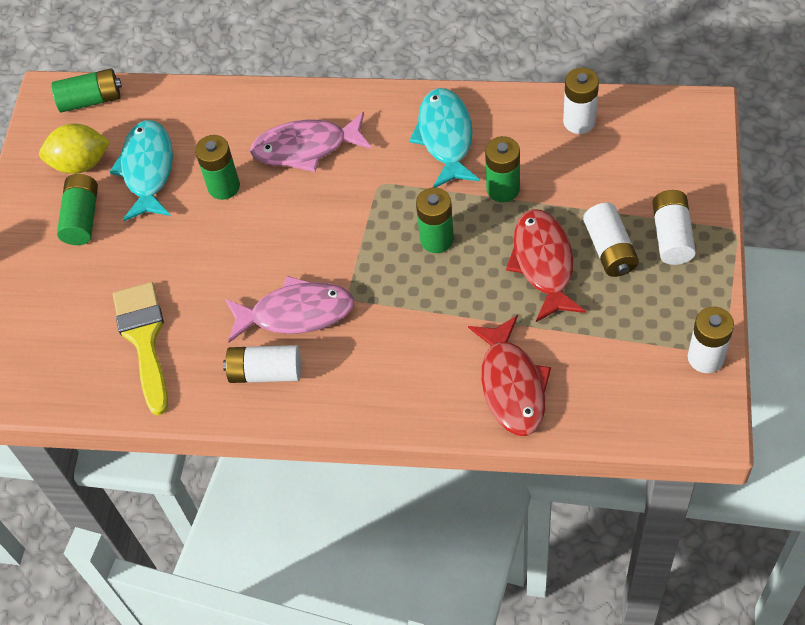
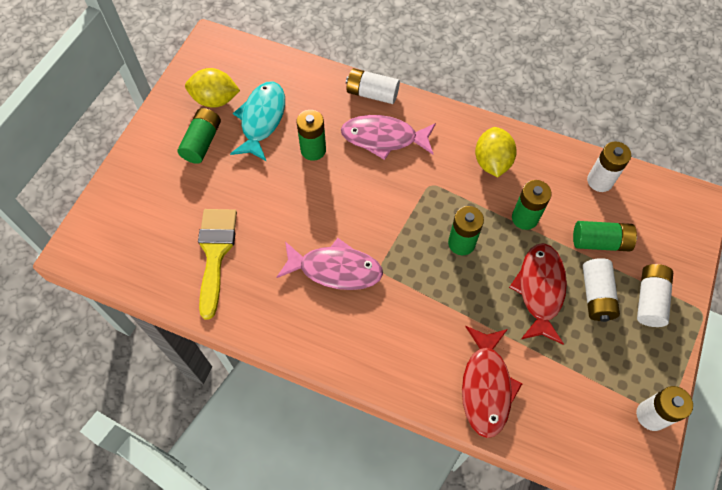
camera: 10 degrees right, 5 degrees up
green battery [51,68,122,113] -> green battery moved to [573,221,637,251]
white battery [223,345,301,383] -> white battery moved to [346,68,400,104]
turquoise fish [409,88,480,188] -> yellow lemon [475,127,517,177]

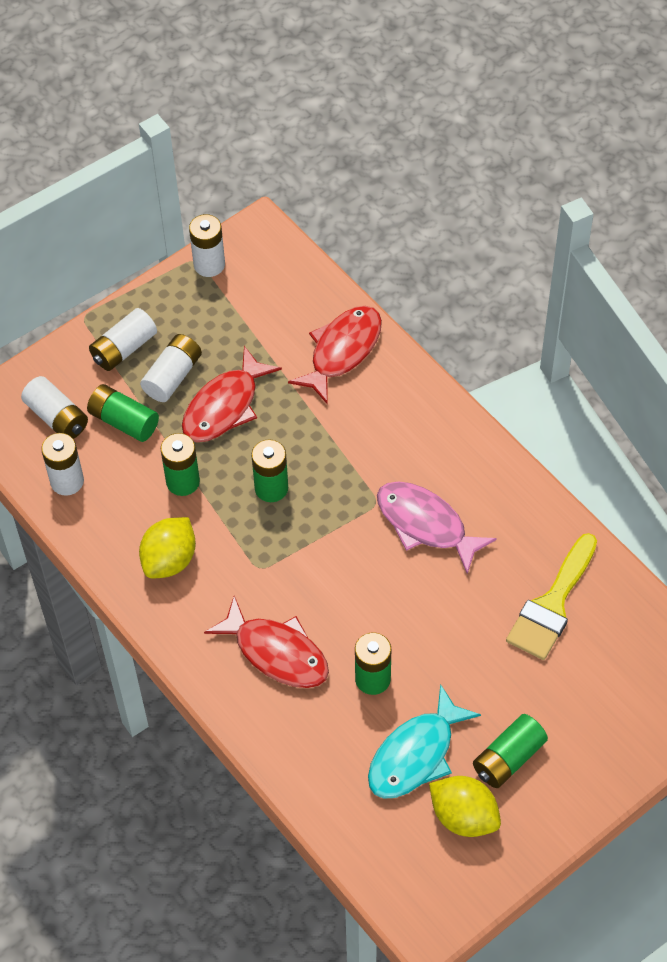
camera: 150 degrees left, 5 degrees down
pink fish [341,115,436,160] -> red fish [204,596,329,688]
white battery [346,68,400,104] -> white battery moved to [21,376,88,439]

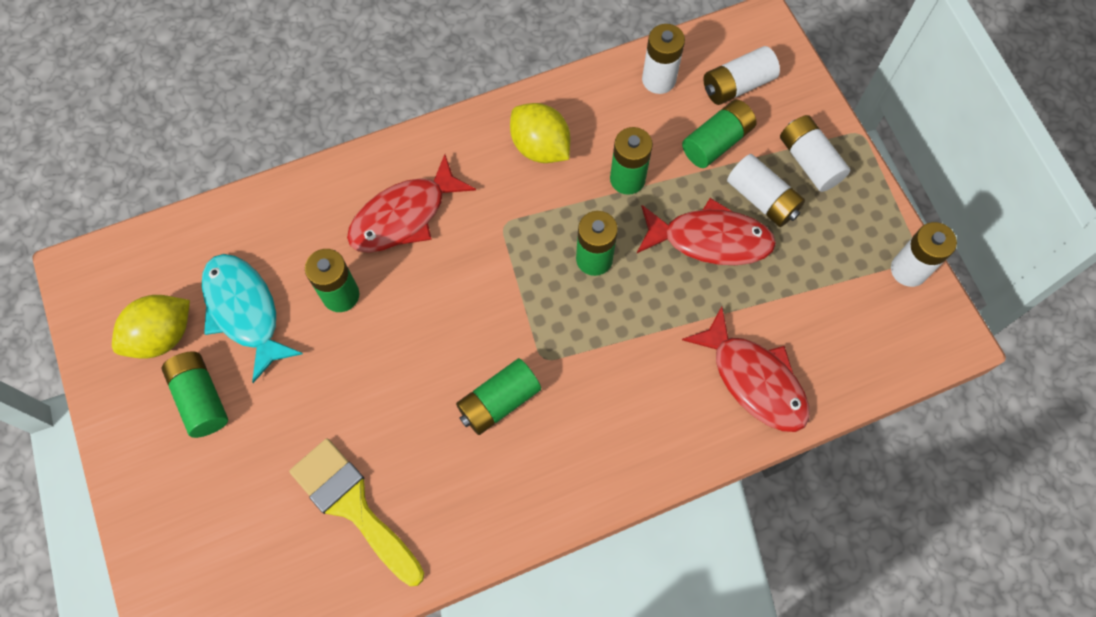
camera: 105 degrees right, 10 degrees up
red fish [182,346,282,442] -> red fish turned 135 degrees clockwise [637,198,776,265]
pink fish [377,482,497,574] -> green battery [456,358,541,435]

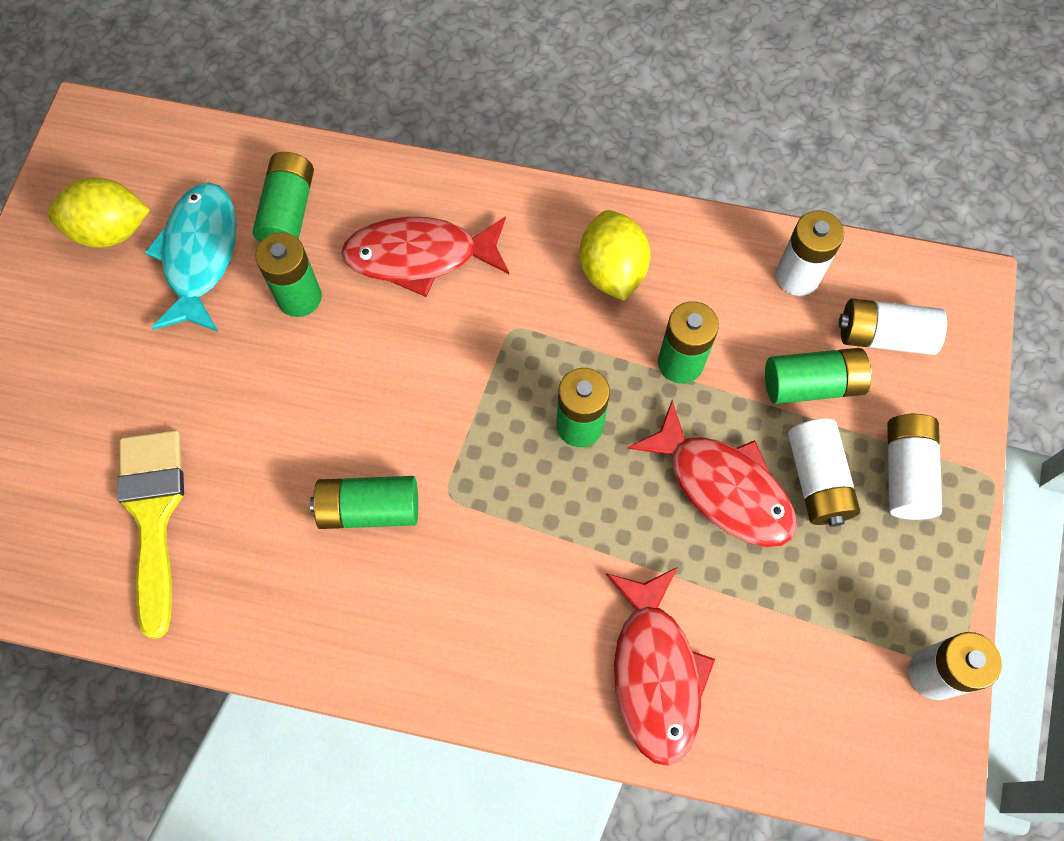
camera: 35 degrees right, 0 degrees up
green battery [162,351,228,438] -> green battery moved to [253,152,314,242]

